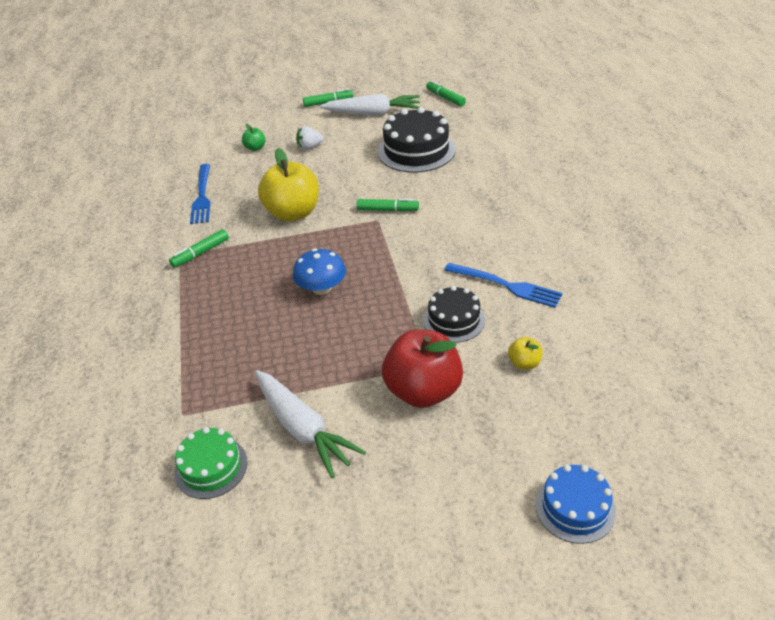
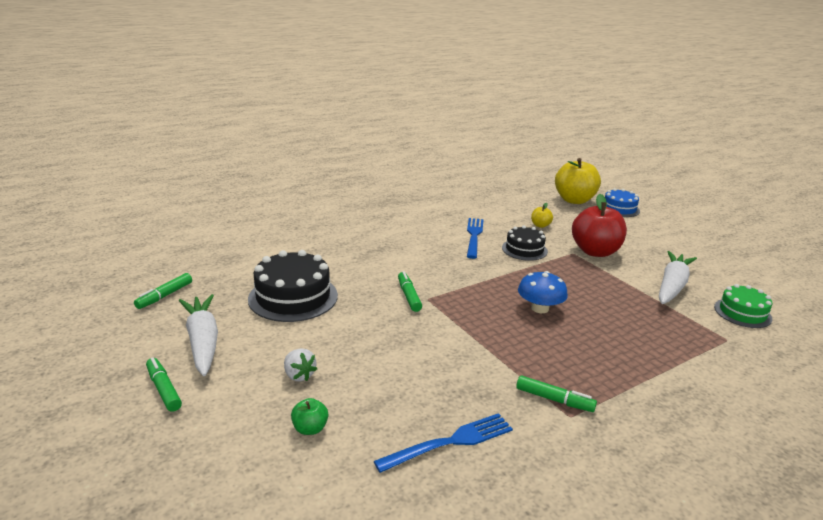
camera: 115 degrees left, 15 degrees down
yellow apple [258,148,319,222] -> yellow apple moved to [555,158,601,204]

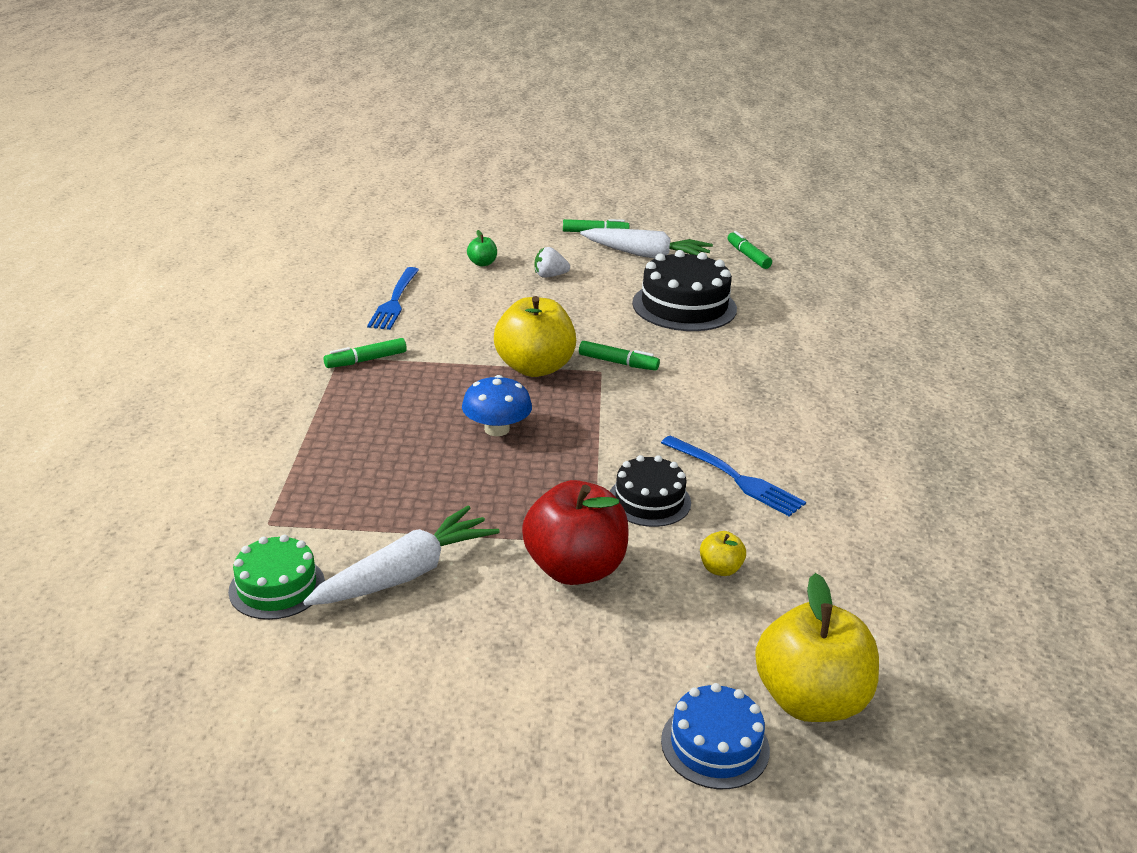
camera: 125 degrees right, 5 degrees up
white carrot [659,251,697,304] -> white carrot turned 105 degrees counterclockwise [303,506,499,606]
none -> yellow apple [494,296,576,377]

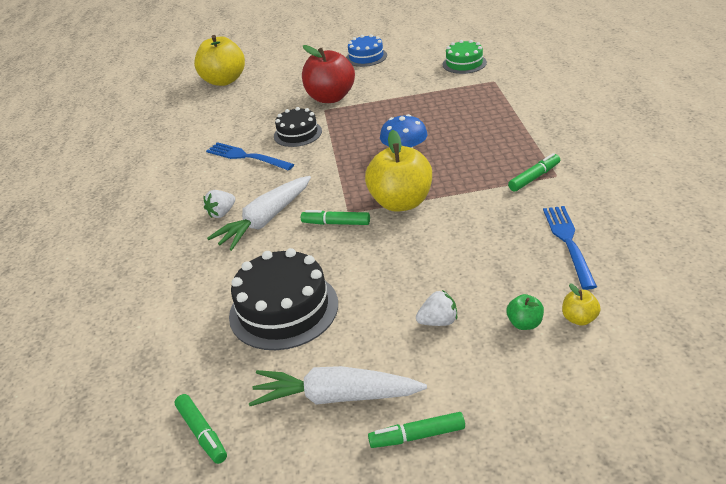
camera: 175 degrees right, 5 degrees up
white carrot [303,506,499,606] -> white carrot moved to [207,176,311,251]
blue cake [661,683,770,789] -> blue cake moved to [346,34,387,67]
yellow apple [700,531,746,576] -> yellow apple moved to [562,283,601,326]
none -> white strawberry [203,190,235,218]

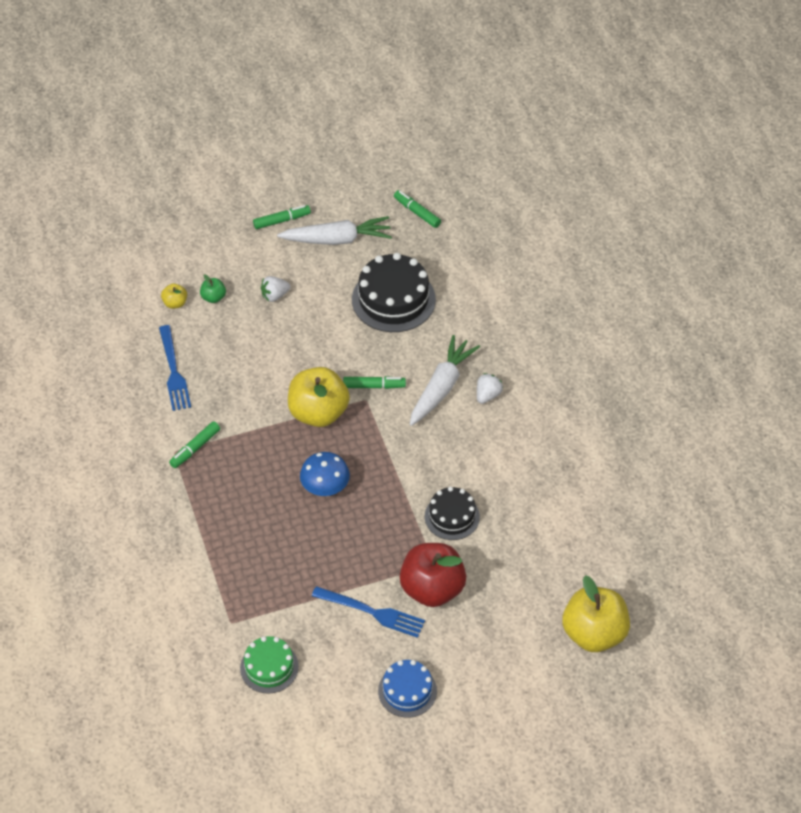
camera: 165 degrees right, 15 degrees up
blue fork [206,142,294,171] -> blue fork moved to [312,586,425,638]

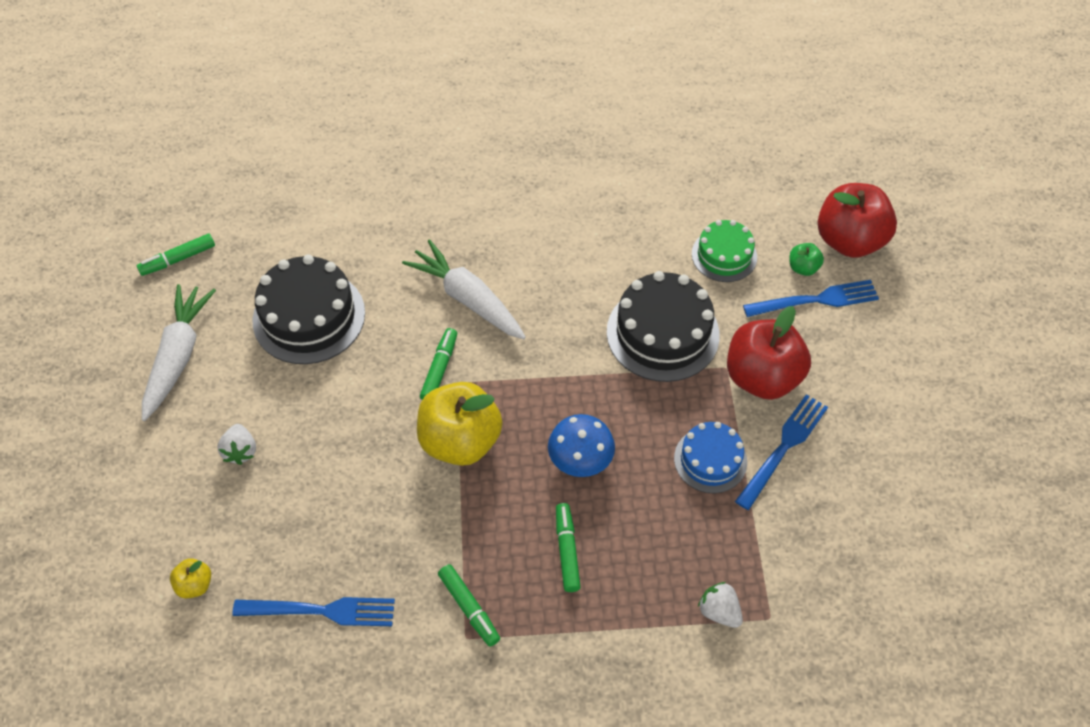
camera: 75 degrees left, 5 degrees up
green apple [200,274,226,303] -> green apple moved to [790,243,824,276]
green cake [240,636,299,694] -> green cake moved to [692,220,757,282]
green marker [253,205,311,229] -> green marker moved to [556,503,581,592]
blue cake [378,660,437,718] -> blue cake moved to [674,422,747,493]
black cake [425,487,480,540] -> black cake [607,271,720,382], size x1.65
white strawberry [477,373,503,404] -> white strawberry moved to [698,582,743,628]
yellow apple [562,575,630,652] -> red apple [818,183,897,258]
none -> blue fork [743,280,879,317]

